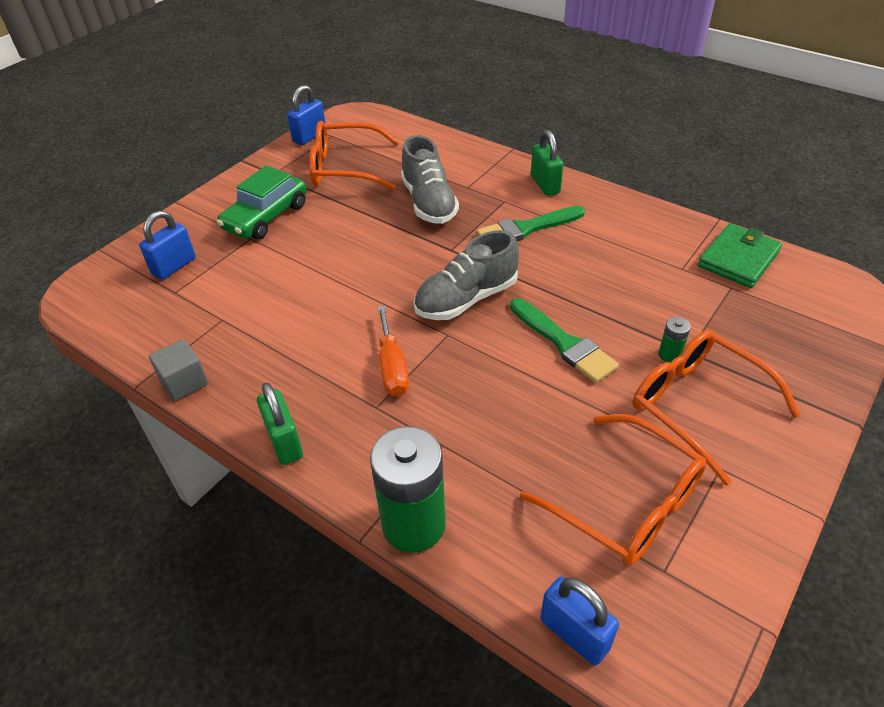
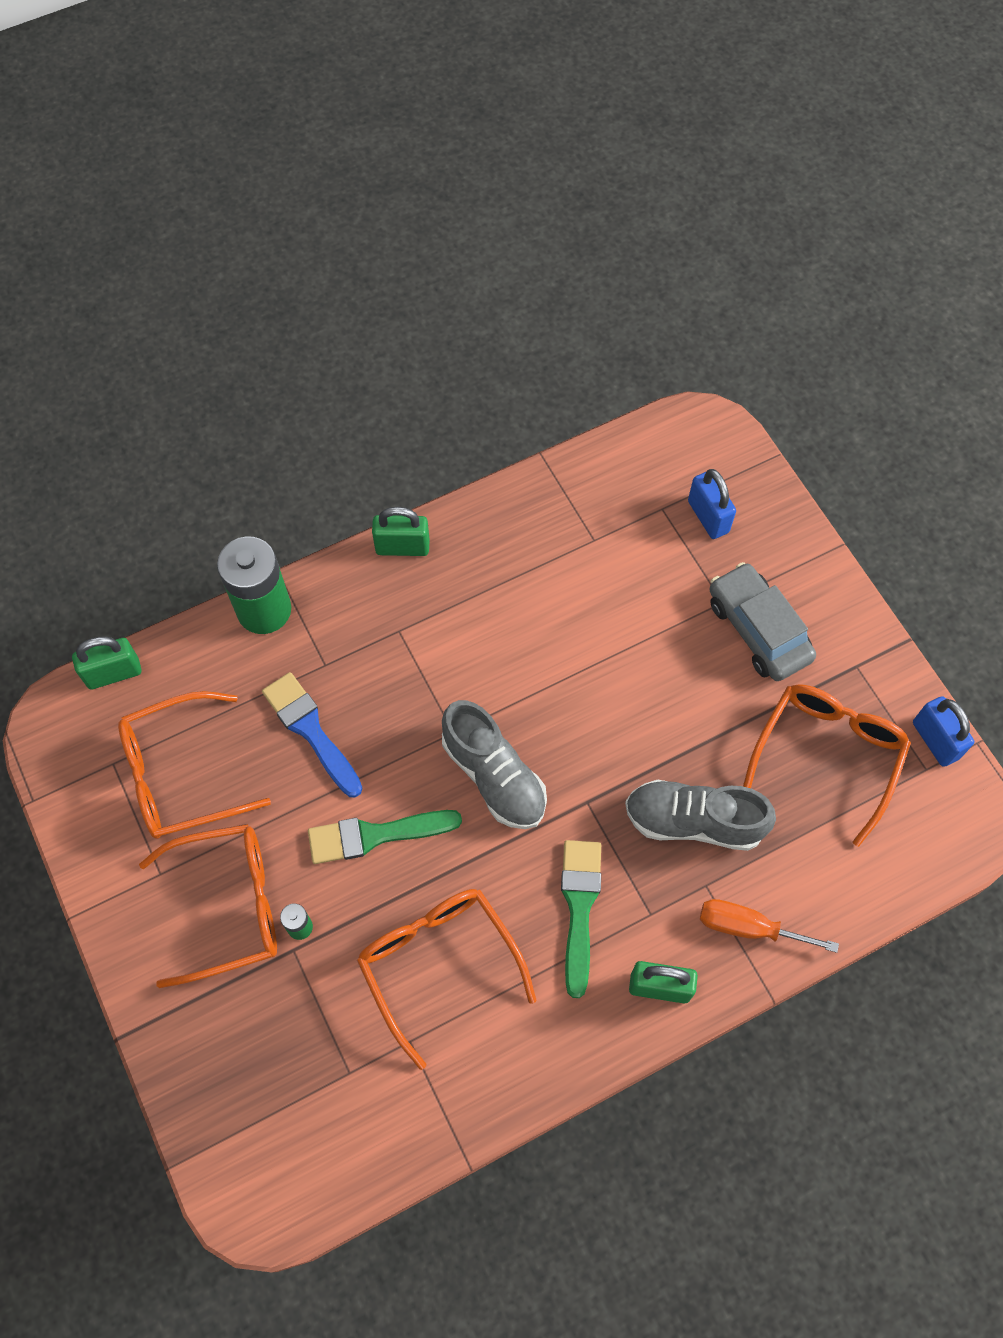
camera: 115 degrees right, 20 degrees up
grey cube [149,339,208,401] -> none
green car [217,165,307,240] -> grey car [709,562,816,681]
orange screwdriver [377,306,409,397] -> orange screwdriver moved to [700,899,839,953]
grey shoe [414,230,519,320] -> grey shoe turned 150 degrees clockwise [442,700,547,829]
blue padlock [540,576,619,666] -> green padlock [72,637,141,689]
green wallet [698,223,782,288] -> none
none -> blue brush [262,672,363,797]
none -> orange glasses [357,889,536,1070]

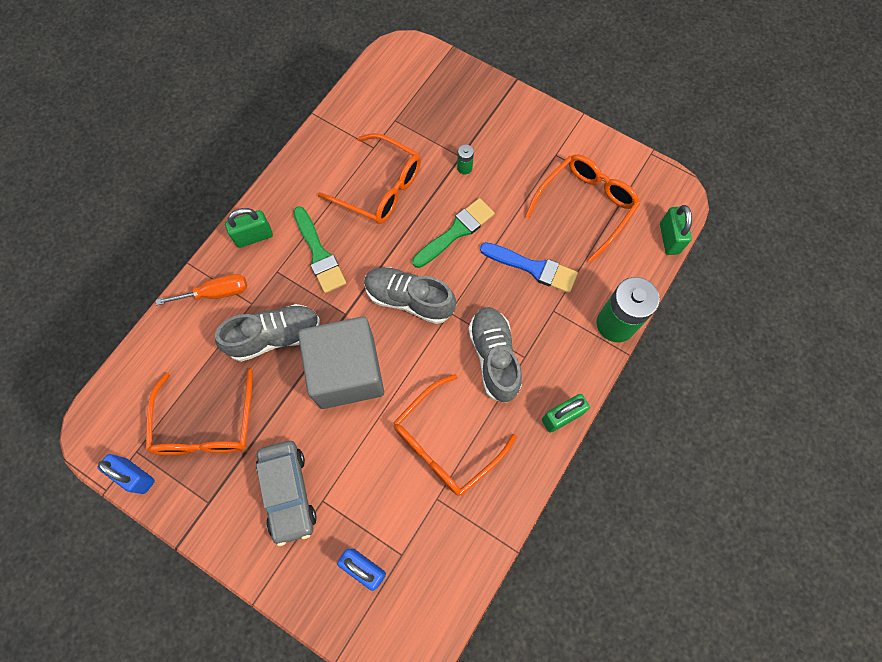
camera: 150 degrees right, 5 degrees up
green padlock [72,637,141,689] -> green padlock turned 45 degrees counterclockwise [660,205,692,255]
orange glasses [139,824,277,988] -> orange glasses moved to [393,374,517,496]
grey car [709,562,816,681] -> grey car turned 45 degrees clockwise [256,441,317,546]
none -> grey cube [298,317,384,409]
none -> grey shoe [468,307,522,403]

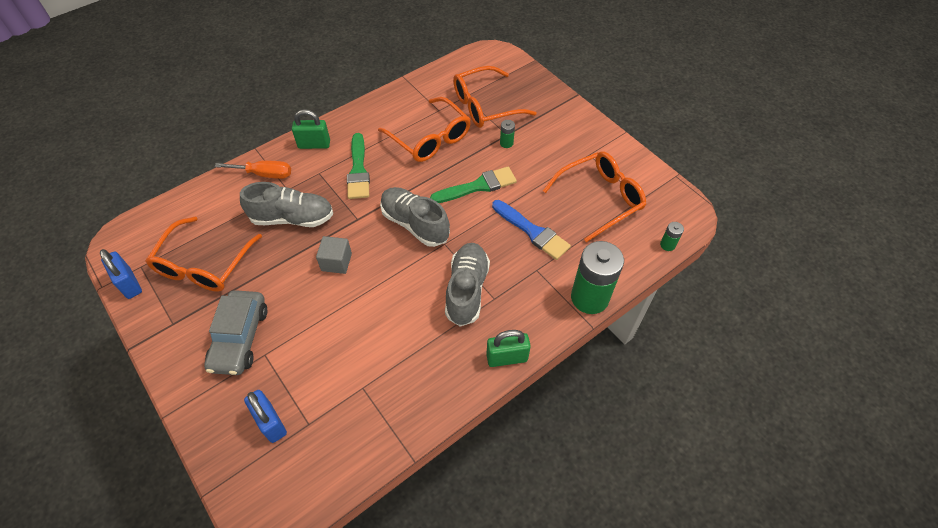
camera: 20 degrees right, 15 degrees down
grey cube [298,317,384,409] -> grey cube [316,236,352,274], size x0.44
orange glasses [393,374,517,496] -> orange glasses moved to [453,66,536,128]
green padlock [660,205,692,255] -> green battery [660,222,684,251]

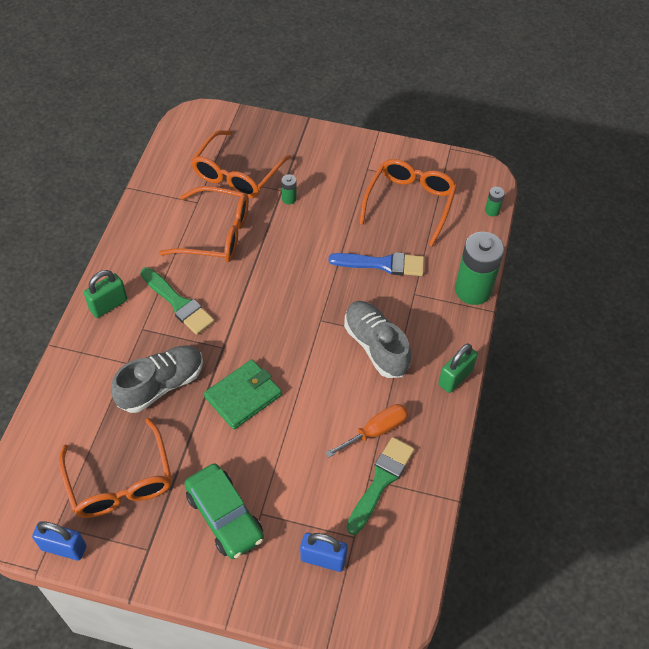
camera: 40 degrees left, 0 degrees up
grey car [204,290,267,375] -> green car [184,463,264,559]
orange screwdriver [214,160,291,179] -> orange screwdriver moved to [325,404,409,458]
grey cube [316,236,352,274] -> green wallet [204,359,282,430]
grey shoe [380,187,450,247] -> none
green brush [430,167,517,203] -> green brush moved to [347,437,415,535]

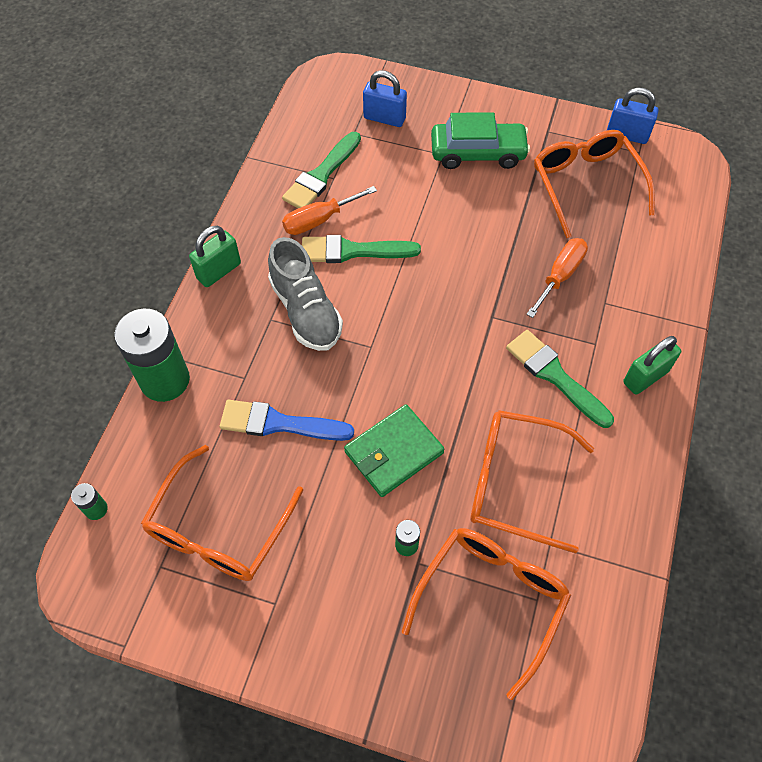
camera: 175 degrees left, 5 degrees up
grey shoe [111,345,203,413] -> orange screwdriver [526,238,588,318]
green car [184,463,264,559] -> green car turned 120 degrees clockwise [431,112,530,169]
green wallet [204,359,282,430] -> green wallet moved to [344,404,444,497]
none -> green brush [302,235,421,263]

